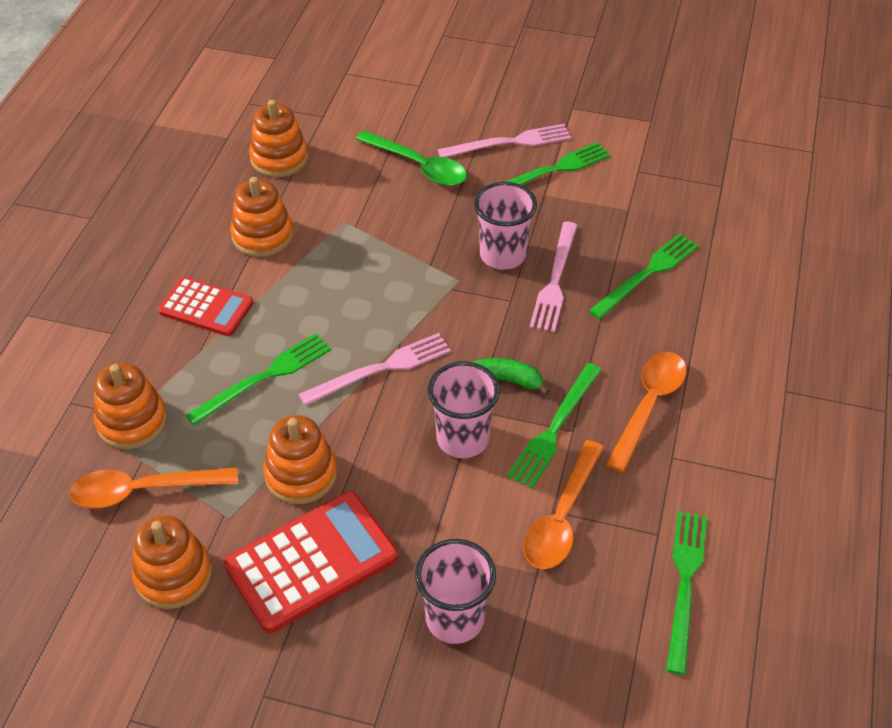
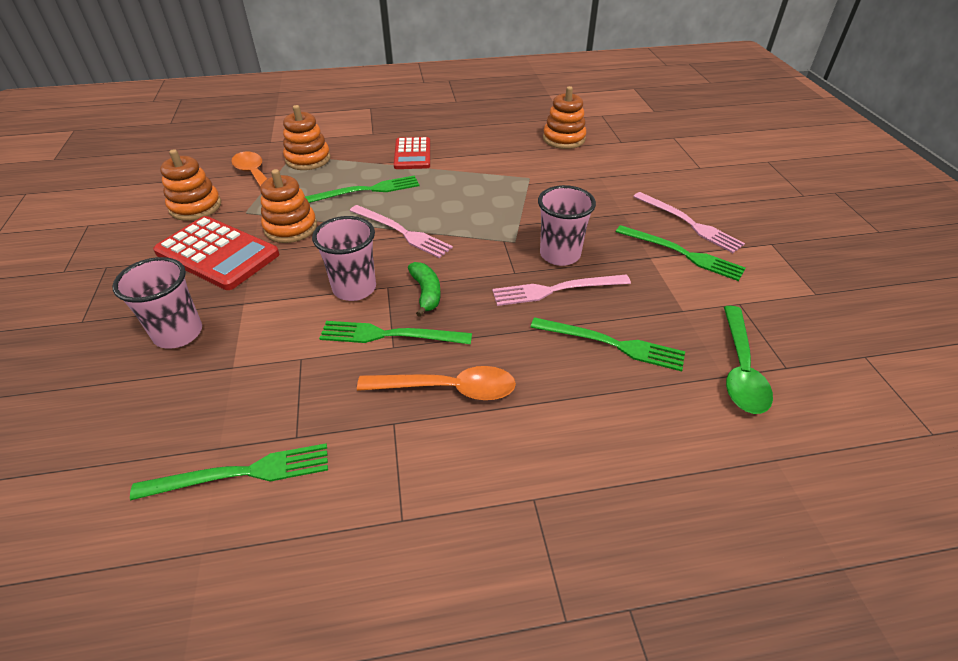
camera: 65 degrees right, 5 degrees down
green fork [186,333,331,425] -> green fork turned 45 degrees counterclockwise [305,175,420,203]
orange stacking toy [230,177,293,257] -> none
green spoon [356,130,467,186] -> green spoon moved to [724,306,773,414]
orange spoon [523,440,604,569] -> none

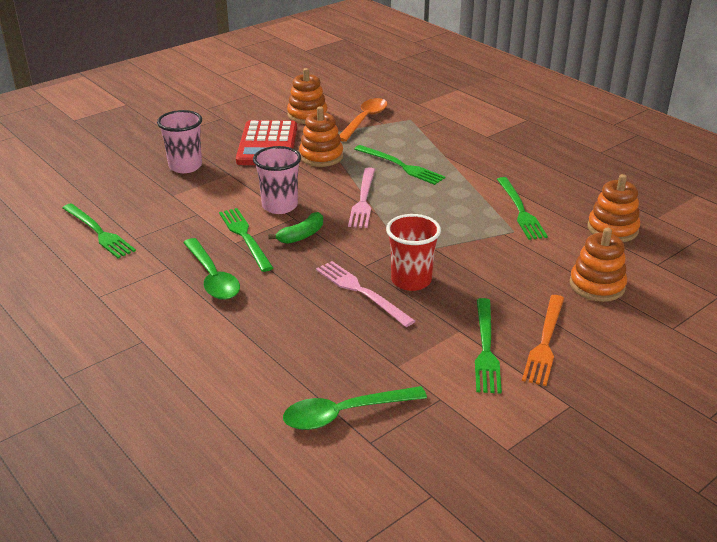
camera: 60 degrees right, 10 degrees down
orange stacking toy [283,105,331,170] -> orange stacking toy moved to [570,228,627,302]
orange spoon [357,366,516,400] -> green spoon [183,238,240,300]
red calculator [394,137,430,169] -> none
green fork [530,317,685,371] -> green fork moved to [497,177,548,240]
pink cup [538,185,596,266] -> red cup [386,214,441,291]
pink fork [633,192,745,253] -> orange fork [522,295,564,386]

